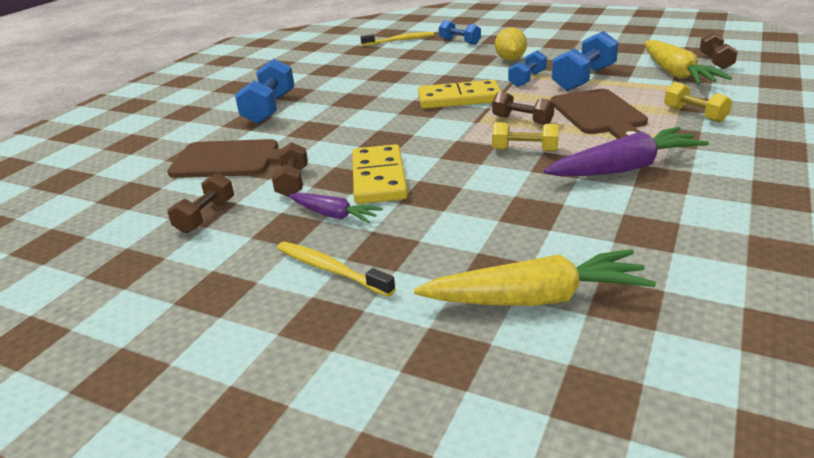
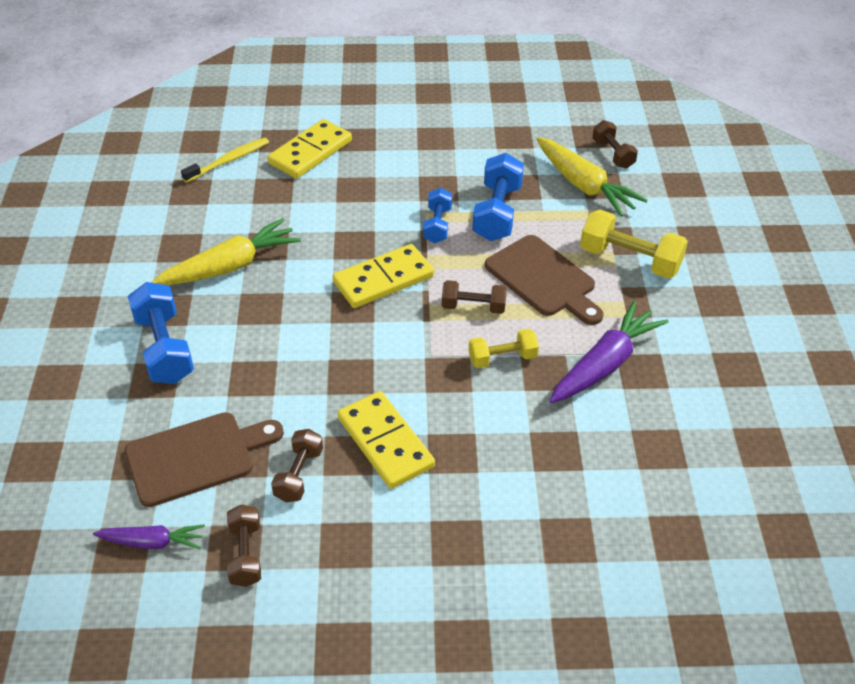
camera: 30 degrees left, 15 degrees up
brown dumbbell [272,142,308,197] -> brown dumbbell turned 45 degrees clockwise [271,429,323,502]
yellow toothbrush [277,242,396,297] -> none
purple carrot [289,193,383,223] -> purple carrot moved to [93,524,205,549]
yellow carrot [414,249,656,306] -> yellow carrot moved to [151,218,301,285]
blue dumbbell [439,20,481,45] -> yellow domino [268,119,352,179]
yellow lemon [495,27,527,61] -> none
yellow dumbbell [664,82,732,122] -> yellow dumbbell [580,210,688,279], size x1.63

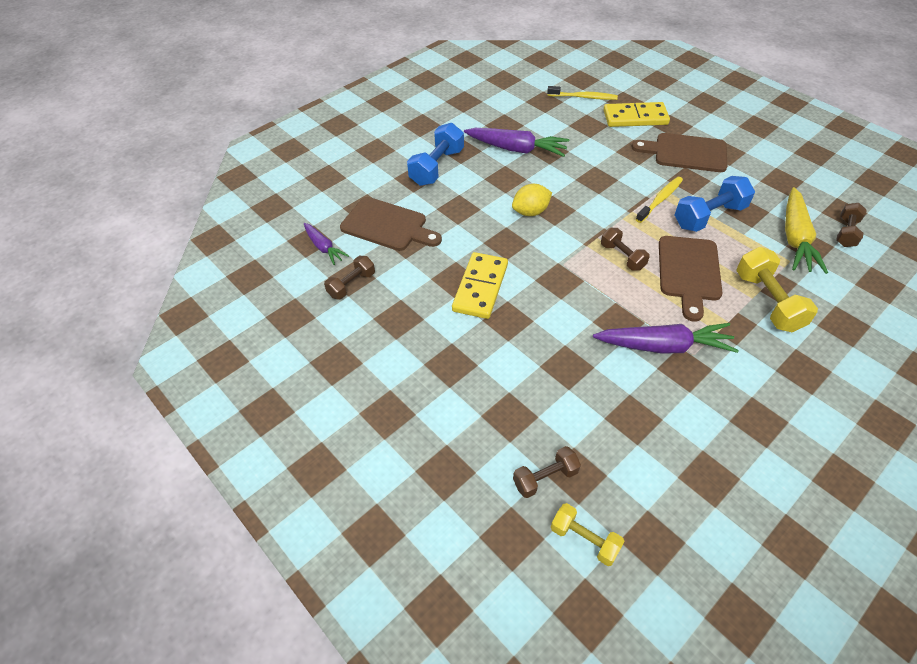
camera: 50 degrees right, 5 degrees up
yellow carrot [151,218,301,285] -> purple carrot [464,128,569,157]
brown dumbbell [271,429,323,502] -> brown dumbbell moved to [513,446,581,498]
yellow domino [333,244,434,308] -> none
blue dumbbell [423,188,452,243] -> yellow toothbrush [636,177,683,223]
yellow dumbbell [469,329,539,368] -> yellow dumbbell moved to [551,503,625,566]
none -> yellow lemon [512,184,552,216]
none -> brown cutting board [631,133,727,172]

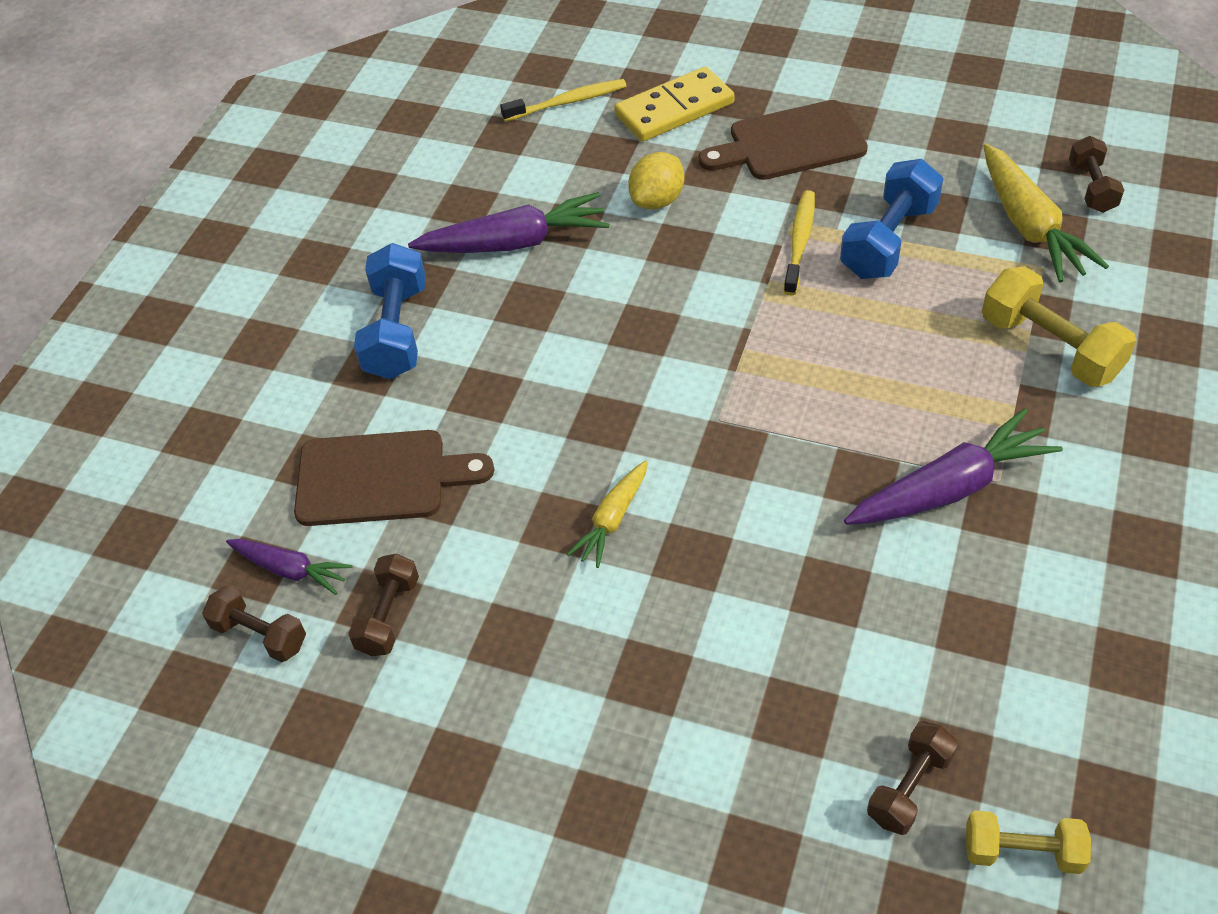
camera: 25 degrees left, 0 degrees up
yellow domino [452,252,508,319] -> yellow carrot [567,461,648,568]
yellow lemon [512,184,552,216] -> yellow lemon moved to [628,152,685,209]
brown dumbbell [601,228,650,271] -> brown dumbbell moved to [202,586,306,662]
brown cutting board [659,236,723,322] -> none

